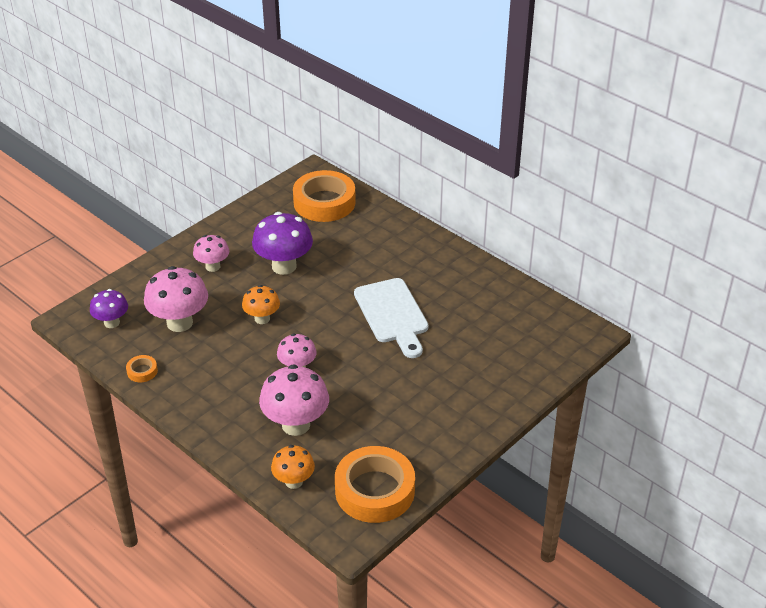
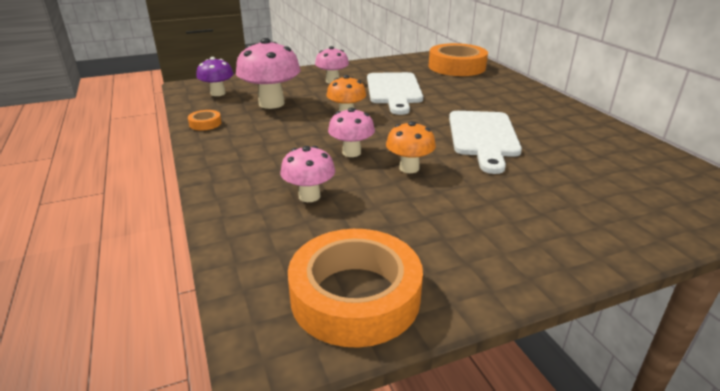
camera: 25 degrees right, 10 degrees down
purple mushroom [252,212,313,275] -> white cutting board [367,72,423,115]
pink mushroom [259,364,329,436] -> pink mushroom [280,146,335,202], size x0.60
orange mushroom [271,445,315,489] -> orange mushroom moved to [386,121,436,173]

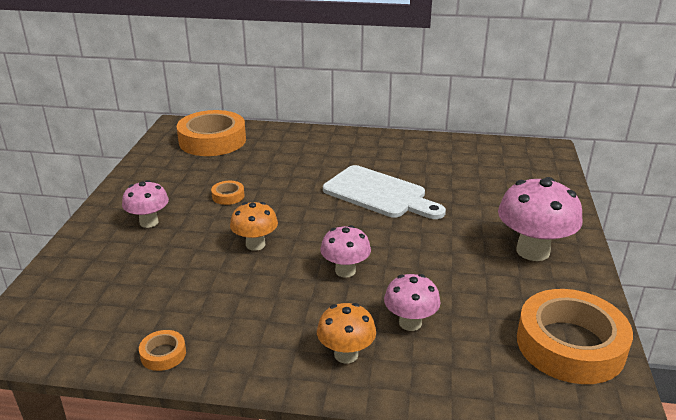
camera: 60 degrees left, 0 degrees up
purple mushroom [196,57,234,96] -> none
pink mushroom [236,38,301,109] -> pink mushroom moved to [498,177,583,261]
white cutting board [367,72,423,115] -> orange tape [211,181,245,205]
orange mushroom [386,121,436,173] -> orange mushroom moved to [317,303,376,364]

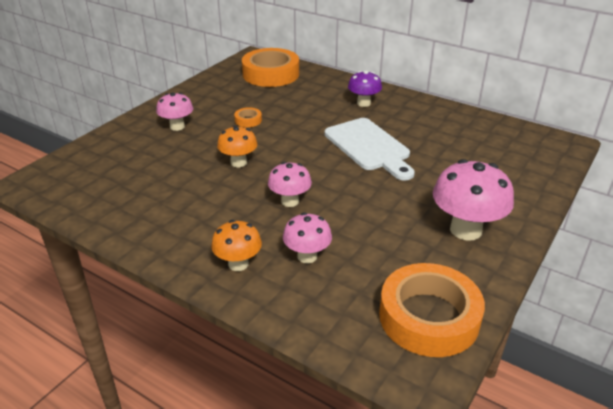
camera: 25 degrees right, 5 degrees up
orange tape [139,330,186,371] -> none
none -> purple mushroom [348,71,382,107]

